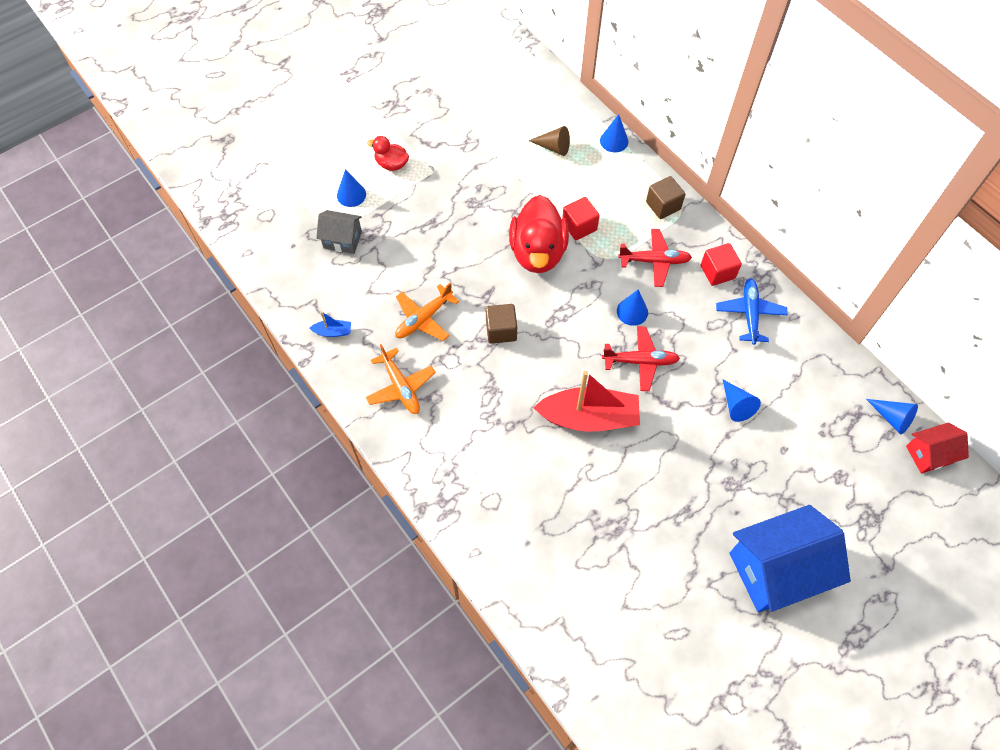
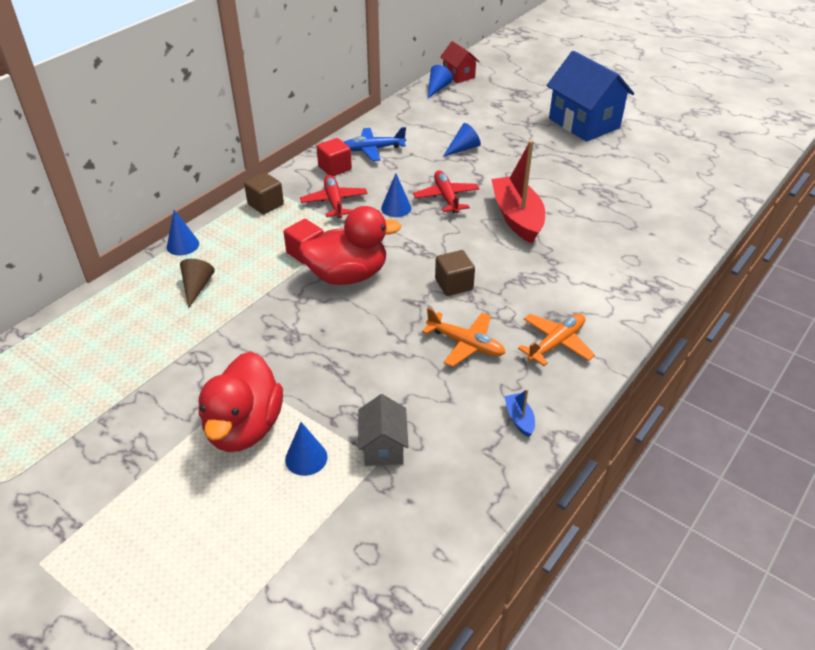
camera: 105 degrees left, 20 degrees down
red duck [367,136,409,171] -> red duck [199,352,283,452], size x1.99

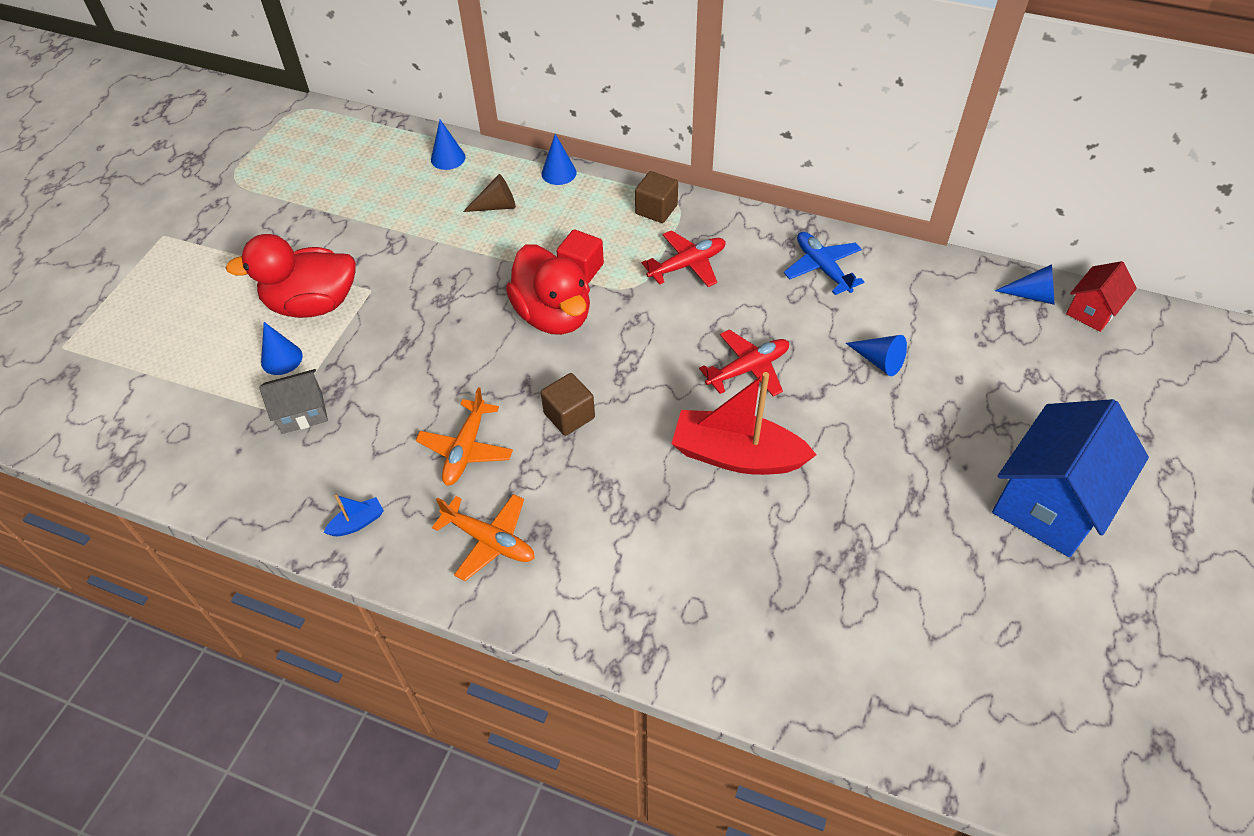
camera: 75 degrees right, 10 degrees up
red cube [317,138,352,176] -> none
blue cone [381,174,411,217] -> blue cone moved to [431,120,465,170]
red boat [491,140,545,243] -> red boat turned 135 degrees counterclockwise [672,372,817,475]

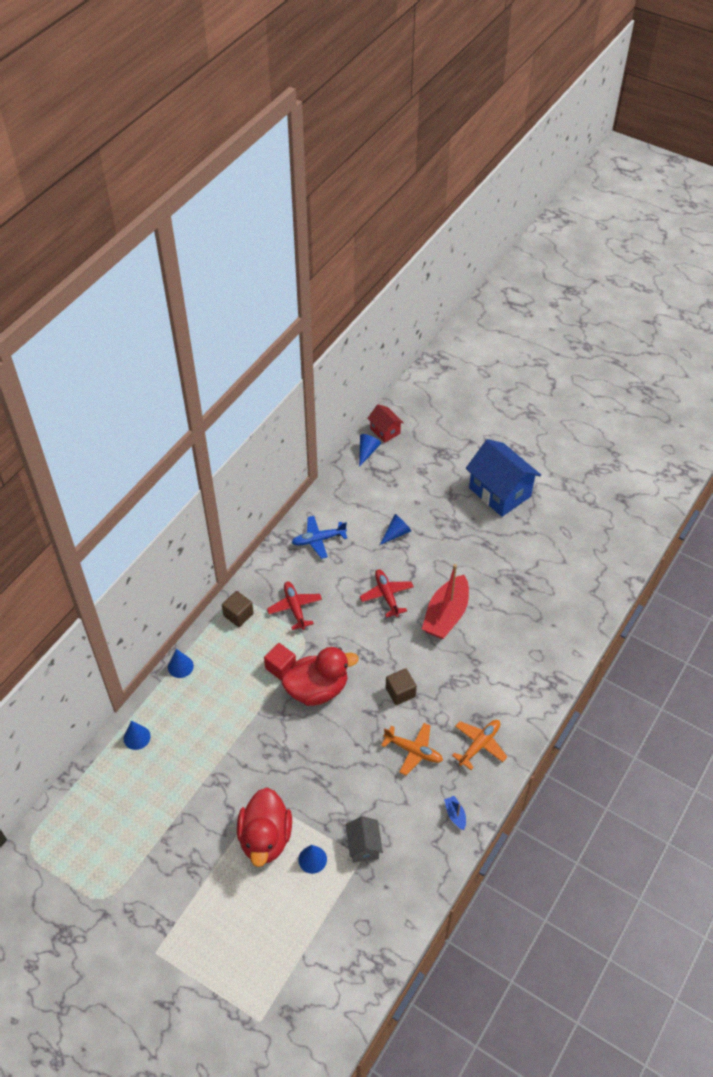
camera: 80 degrees left, 0 degrees up
brown cone [463,174,516,212] -> none

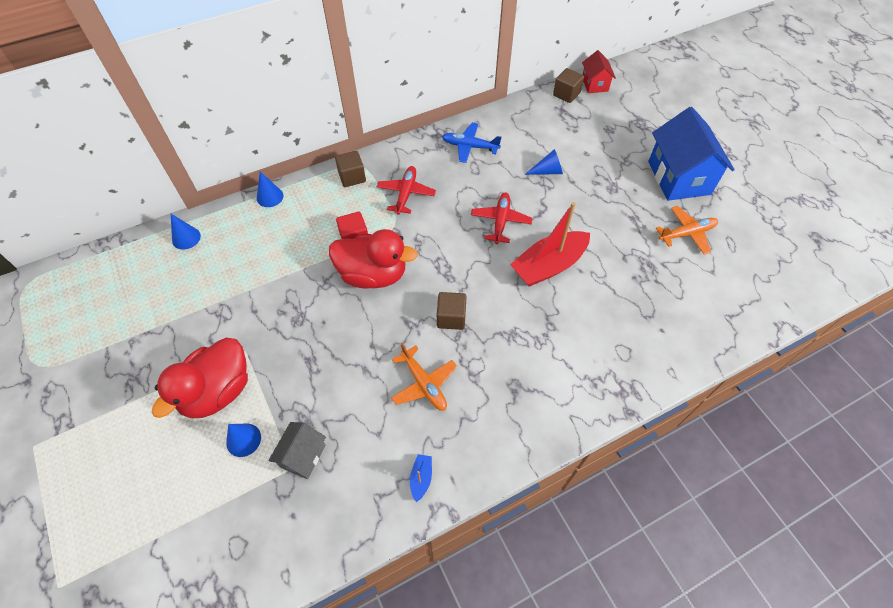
camera: 30 degrees right, 5 degrees up
blue cone [359,434,381,467] -> brown cube [553,68,584,103]
orange plane [452,720,507,770] -> orange plane moved to [656,206,718,255]

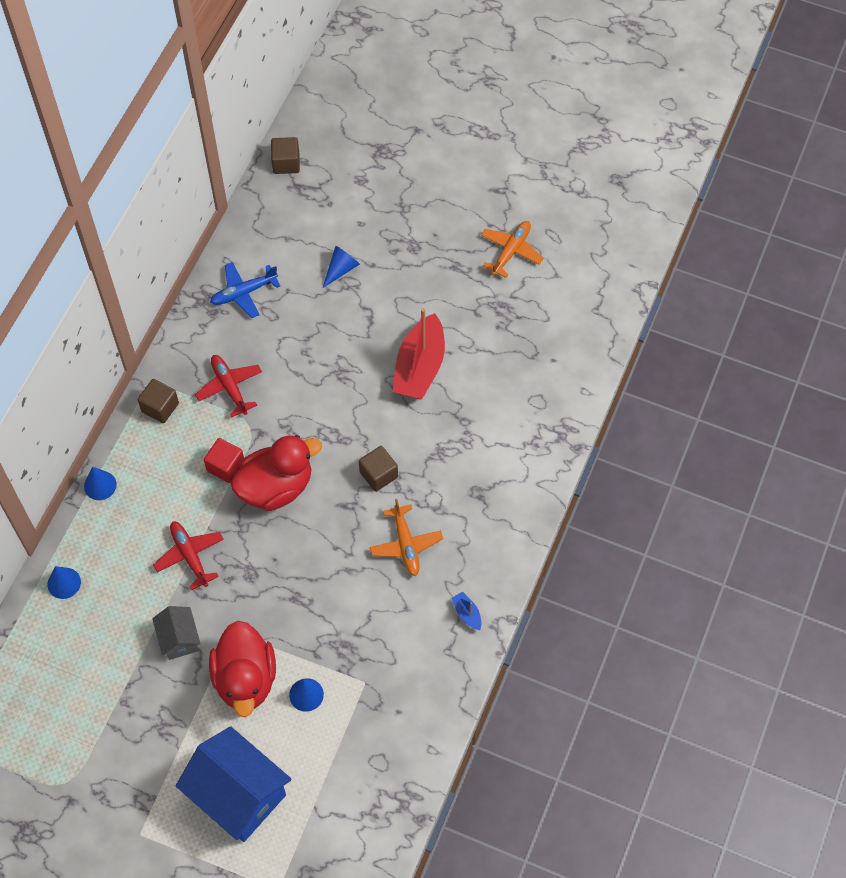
camera: 40 degrees left, 5 degrees up
grey house [268,422,326,479] -> grey house moved to [152,606,200,660]
orange plane [391,343,457,411] -> orange plane turned 60 degrees clockwise [370,499,443,576]
red plane [471,193,532,244] -> red plane moved to [153,522,224,590]
red house [582,50,616,93] -> none
blue house [648,107,735,201] -> blue house moved to [176,726,291,842]

